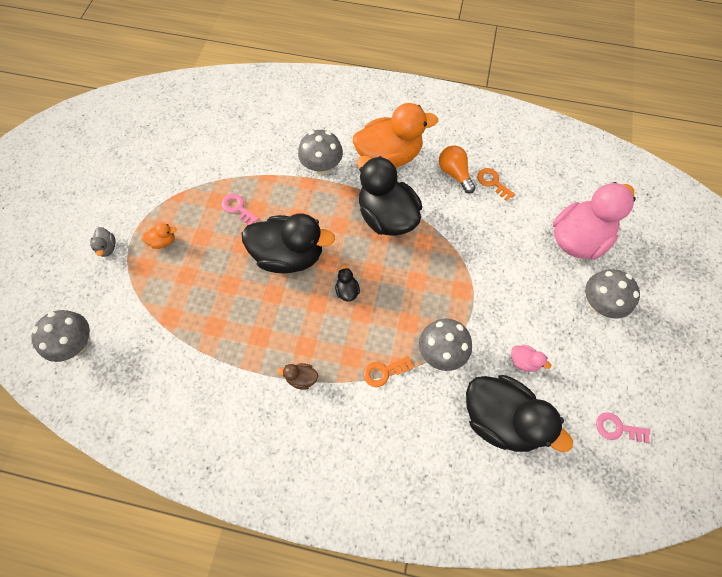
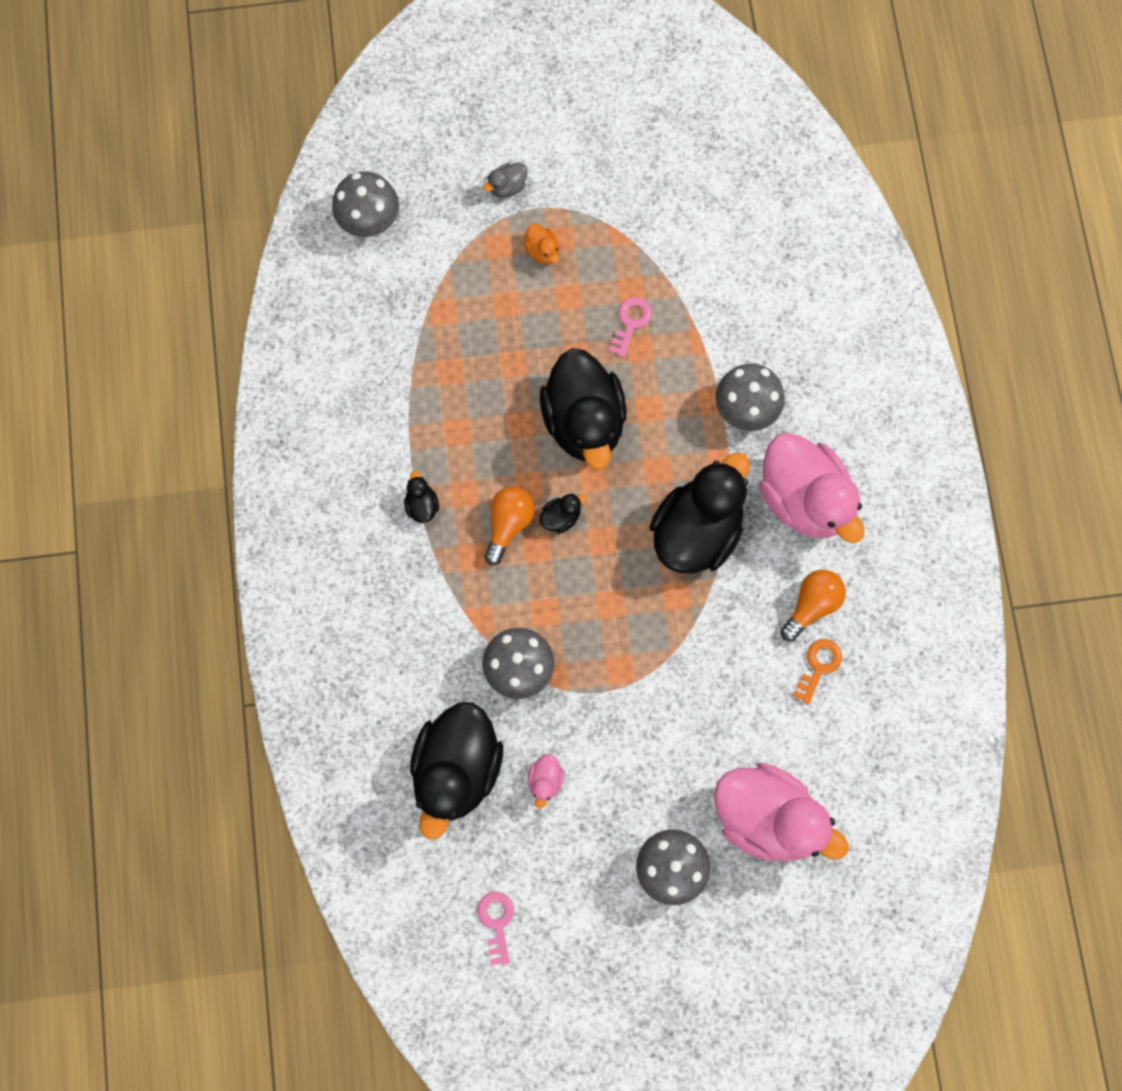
camera: 70 degrees right, 10 degrees up
brown duck [277,363,318,390] -> black duck [404,471,439,523]
orange duck [353,103,438,168] -> pink duck [759,433,864,543]
orange key [363,356,413,387] -> none
none -> orange light bulb [484,487,535,565]

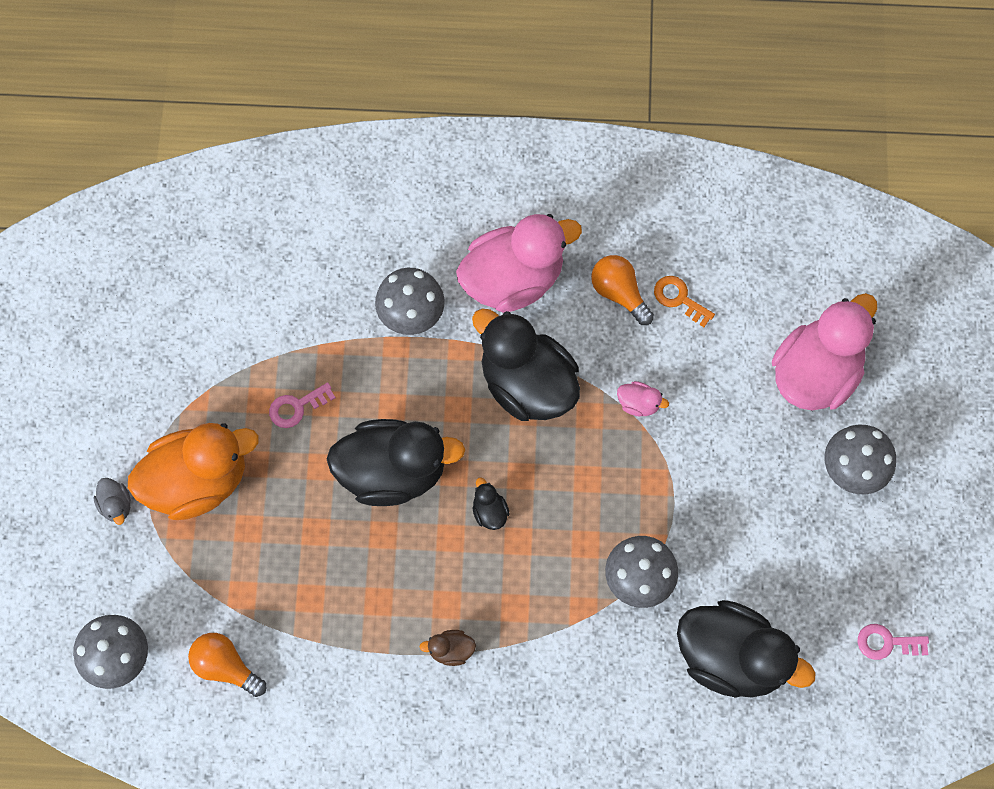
camera: 80 degrees left, 5 degrees down
black duck [404,471,439,523] -> brown duck [419,630,476,666]
orange light bulb [484,487,535,565] -> orange light bulb moved to [188,633,266,697]
orange duck [524,223,559,264] -> orange duck [128,423,259,520], size x2.50
pink duck [528,754,564,809] -> pink duck moved to [617,381,669,416]
pink key [609,297,652,358] -> pink key turned 60 degrees counterclockwise [269,382,336,428]

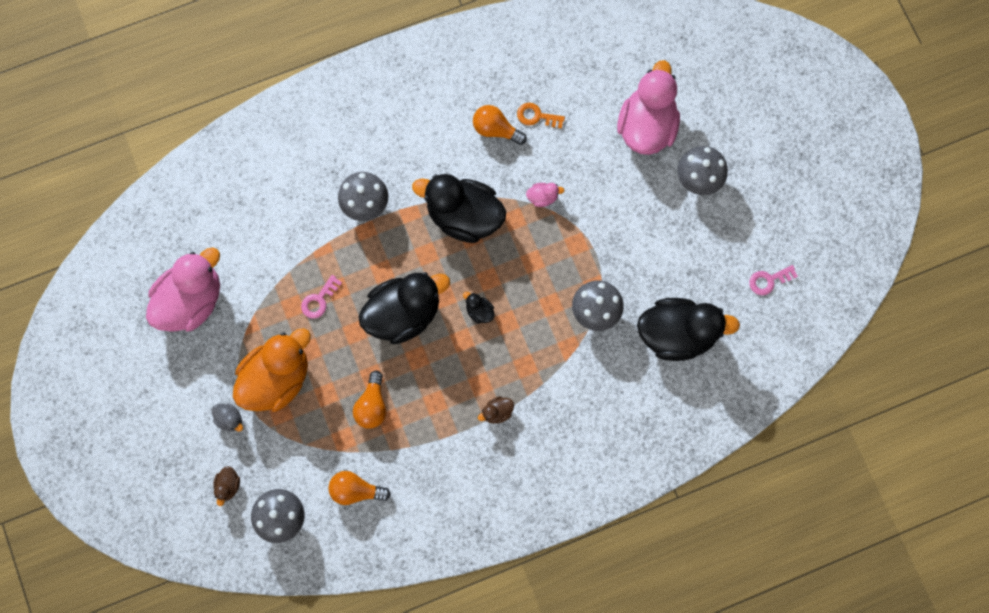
camera: 25 degrees left, 5 degrees up
pink duck [456,214,582,313] -> pink duck moved to [146,247,220,332]
none -> brown duck [213,466,240,506]
none -> orange light bulb [353,371,386,429]

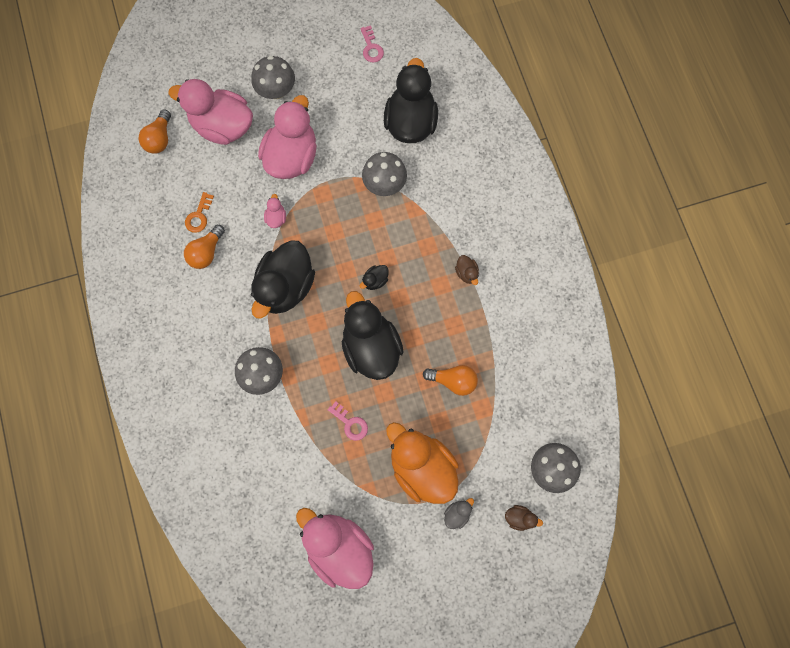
camera: 85 degrees left, 0 degrees up
orange light bulb [328,471,391,505] -> orange light bulb moved to [139,109,171,154]
none -> pink duck [258,95,317,179]

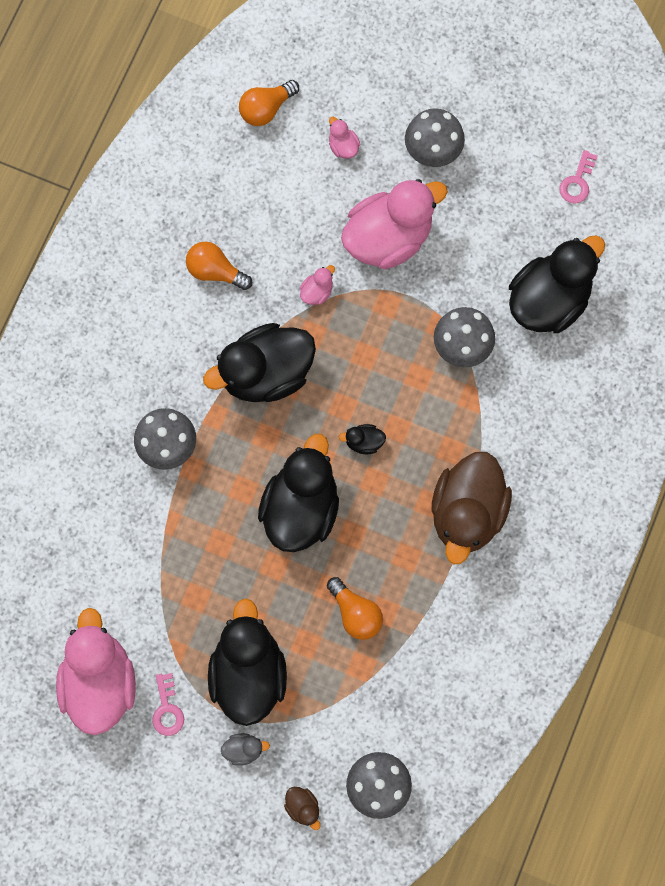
camera: 40 degrees right, 0 degrees up
pink duck [168,79,253,145] -> pink duck [329,117,360,159], size x0.40
orange light bulb [184,225,225,269] -> orange light bulb turned 45 degrees clockwise [186,241,252,290]
orange key [185,192,214,233] -> none
pink key [328,401,368,441] -> pink key moved to [152,673,184,736]
orange duck [386,422,459,504] -> black duck [208,598,287,726]
brown duck [455,255,479,285] -> brown duck [432,452,512,564], size x2.50

